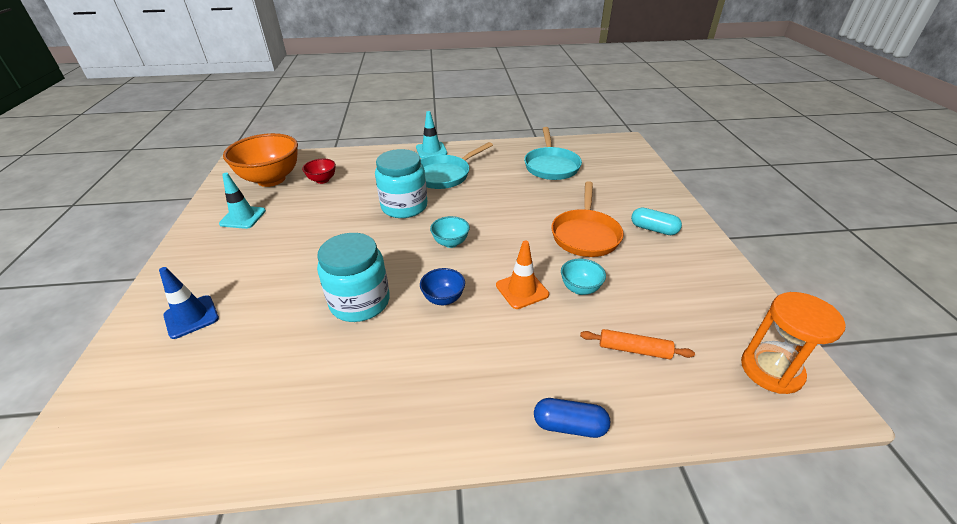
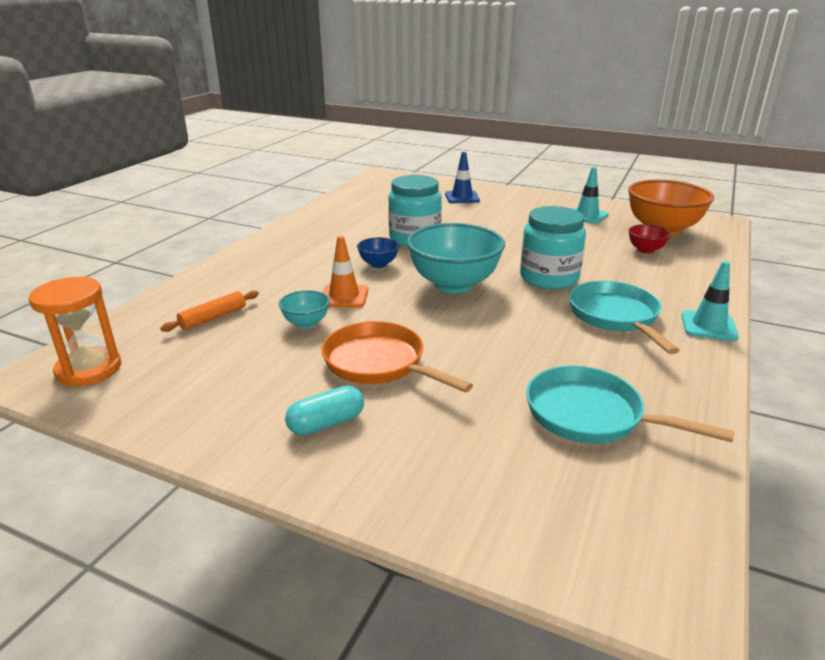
camera: 120 degrees right, 10 degrees down
turquoise bowl [430,216,470,248] -> turquoise bowl [407,223,505,294], size x2.13
blue capsule [534,398,610,438] -> none

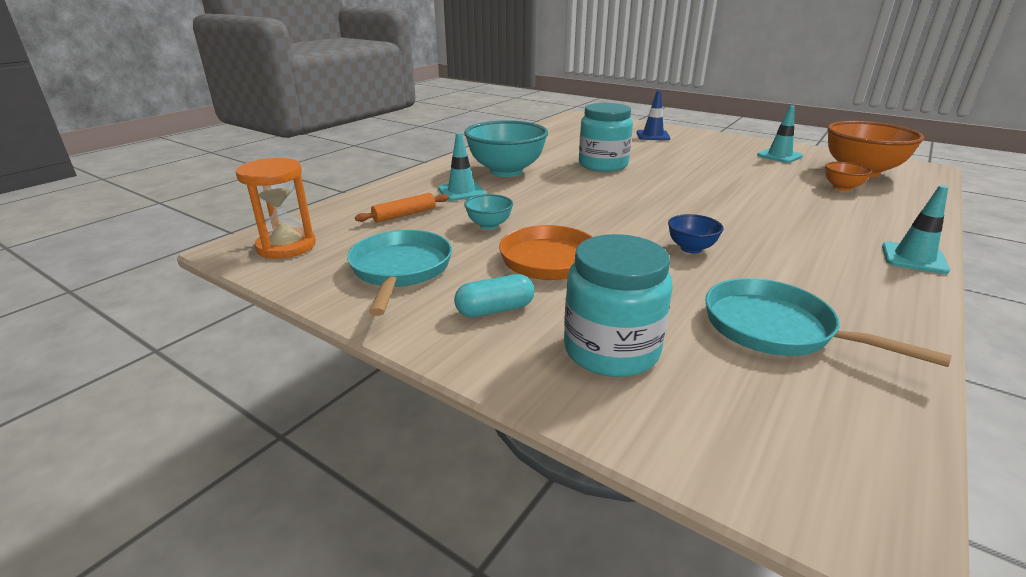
camera: 10 degrees right, 0 degrees up
orange traffic cone [323,236,368,308] -> none
blue bowl [357,237,399,268] -> blue bowl moved to [668,214,724,253]
turquoise bowl [407,223,505,294] -> turquoise bowl moved to [464,120,548,177]
turquoise jar [520,206,586,289] -> turquoise jar moved to [564,234,673,377]
turquoise pan [569,281,680,354] -> turquoise pan moved to [347,230,452,316]
red bowl [628,225,671,254] -> orange bowl [825,162,872,191]
none -> turquoise traffic cone [438,133,486,201]

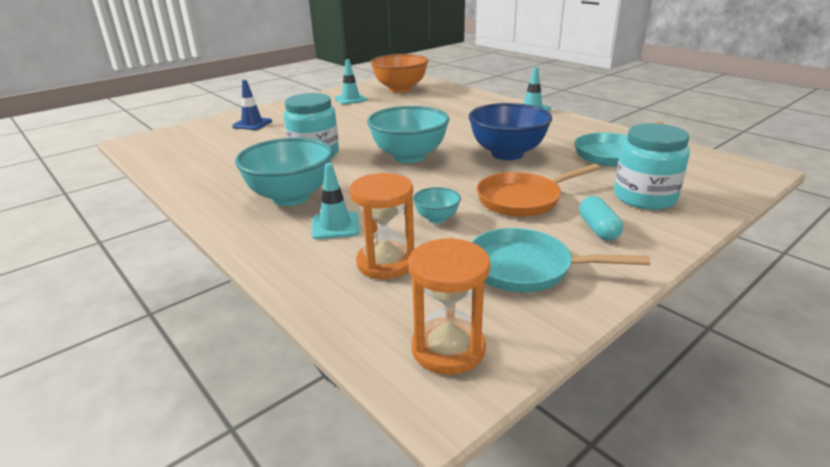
camera: 75 degrees left, 0 degrees up
orange rolling pin [355,193,449,223] -> orange hourglass [350,173,414,279]
blue bowl [668,214,724,253] -> blue bowl [469,103,552,160], size x2.13
orange bowl [825,162,872,191] -> none
none -> turquoise bowl [367,106,450,163]

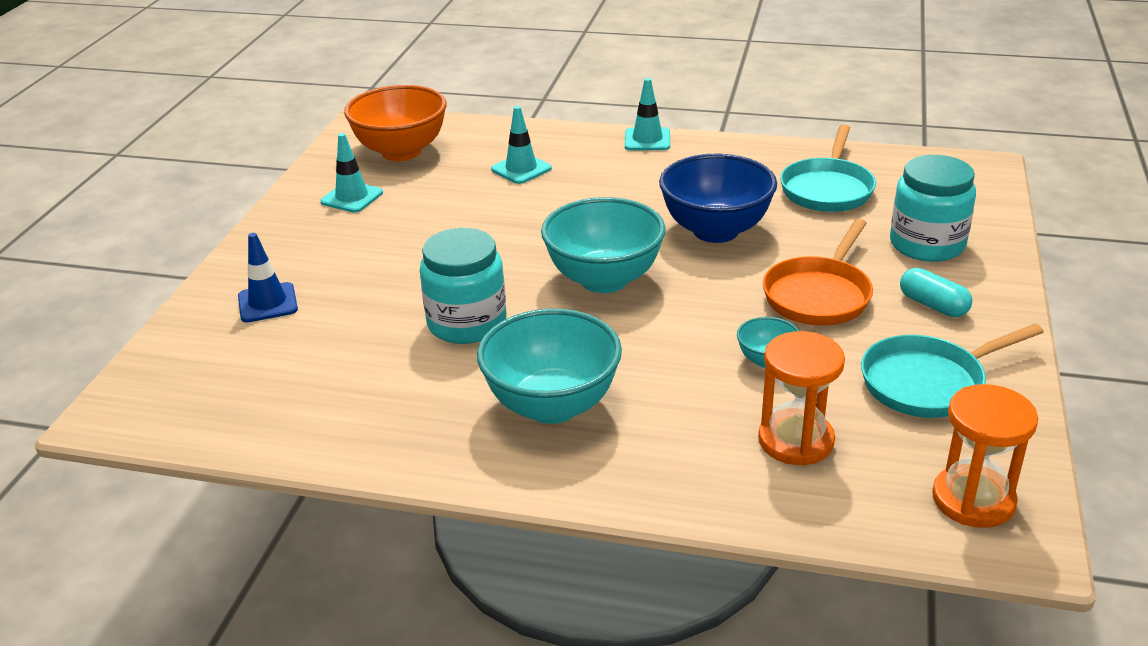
camera: 35 degrees left, 5 degrees up
turquoise traffic cone [312,163,360,239] -> turquoise traffic cone moved to [491,106,552,184]

